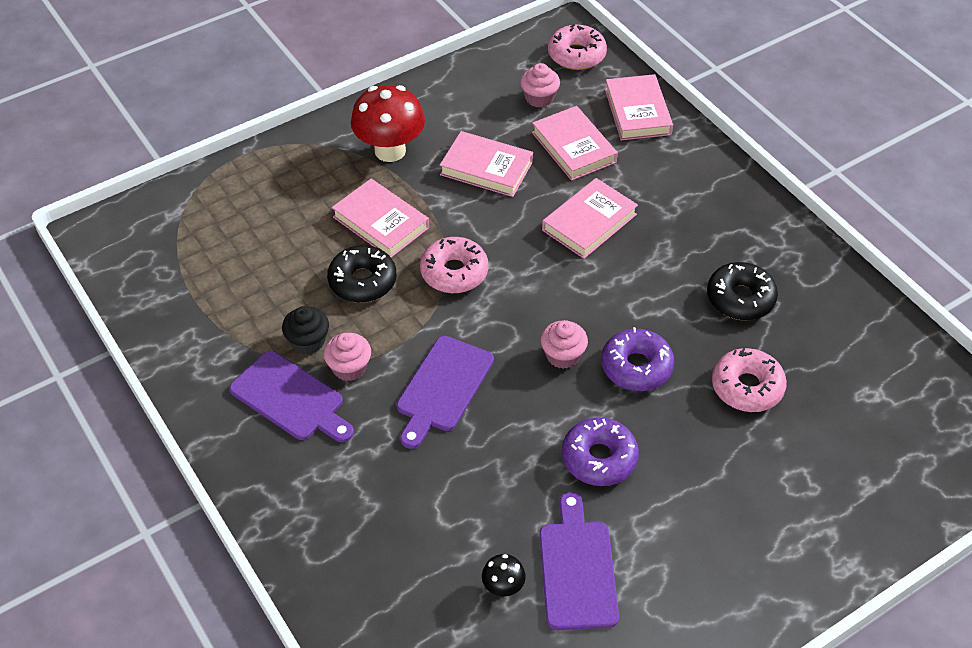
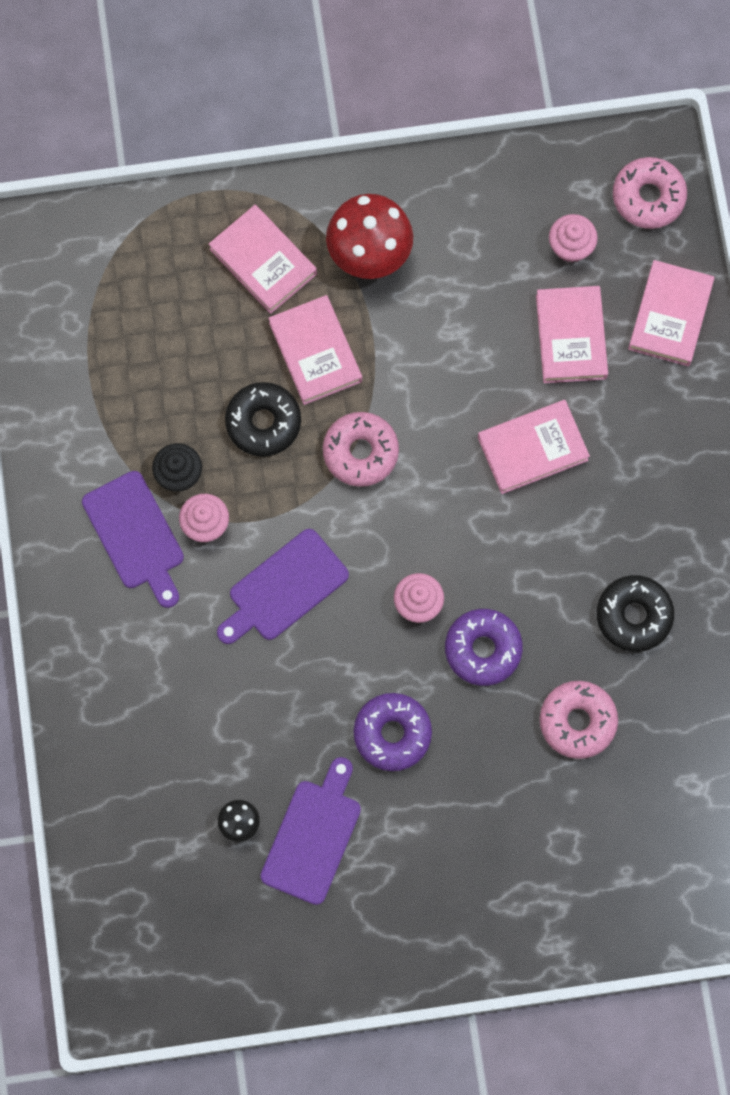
camera: 25 degrees right, 25 degrees up
pink book [440,131,533,197] -> pink book moved to [209,205,317,314]

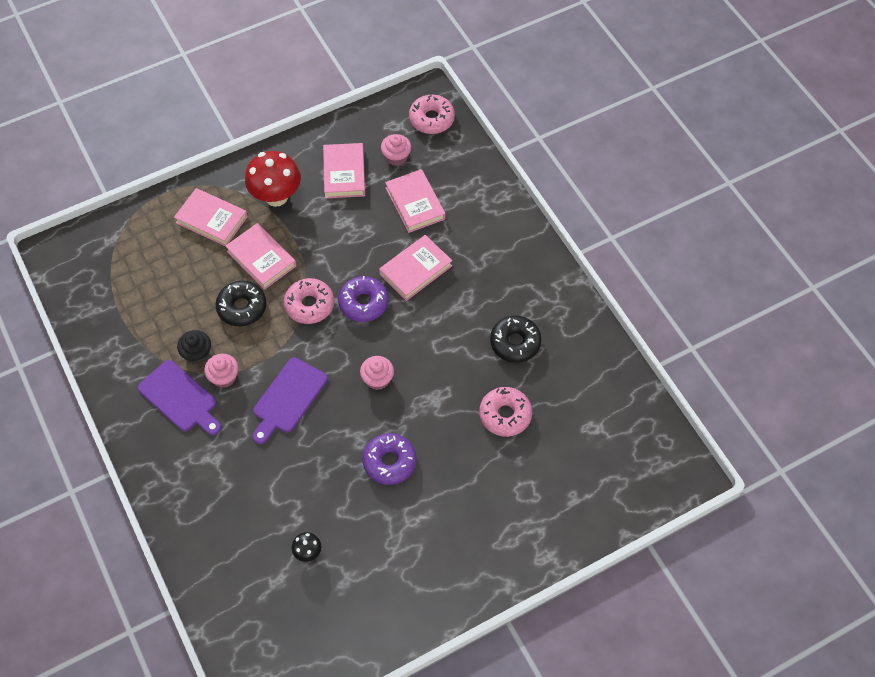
camera: 20 degrees left, 15 degrees down
purple cutting board [260,757,361,905] -> none
purple donut [445,609,523,686] -> purple donut moved to [338,276,389,322]
pink book [628,260,714,366] -> pink book moved to [323,143,365,198]

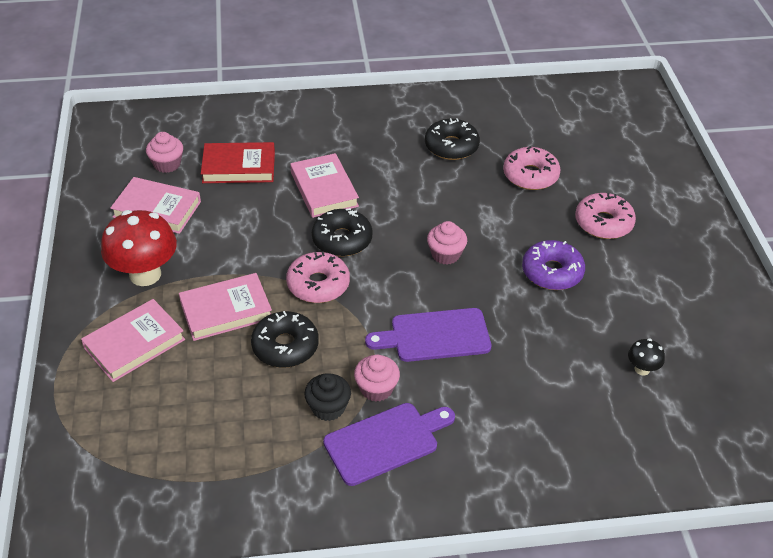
camera: 70 degrees left, 15 degrees down
purple cutting board [253,358,328,444] -> purple cutting board turned 120 degrees clockwise [365,308,491,362]
purple donut [338,276,389,322] -> black donut [312,208,373,256]
pink book [385,169,446,233] -> red book [201,142,275,183]
pink donut [409,95,455,134] -> pink donut moved to [575,193,636,239]

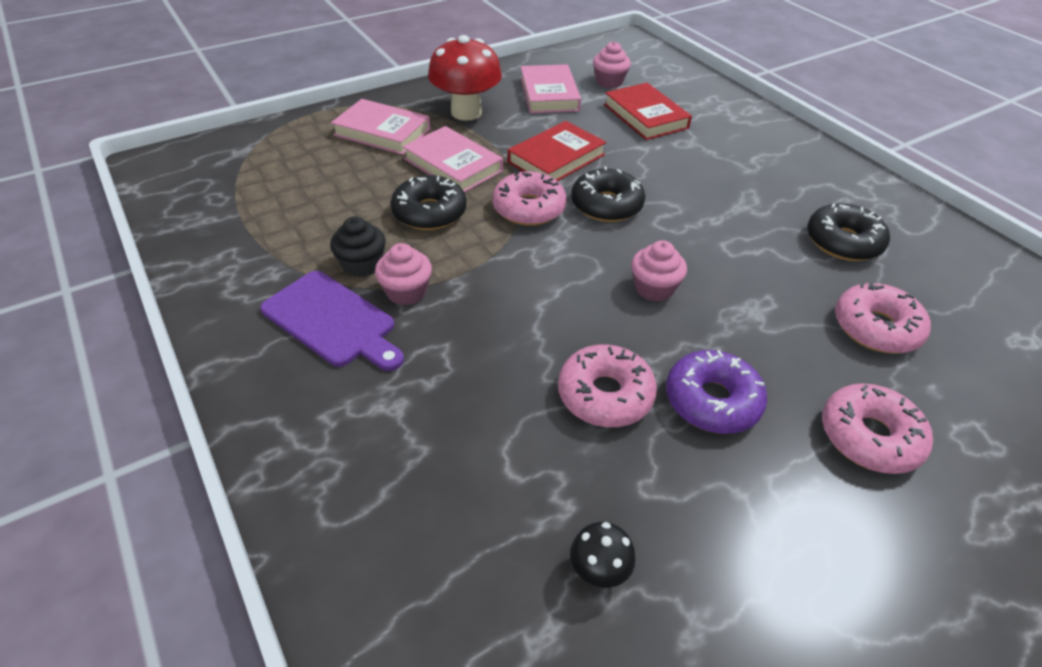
camera: 65 degrees right, 0 degrees up
pink book [290,153,359,218] -> none
purple cutting board [365,308,491,362] -> none
none -> red book [508,121,607,181]
none -> pink donut [558,344,657,427]

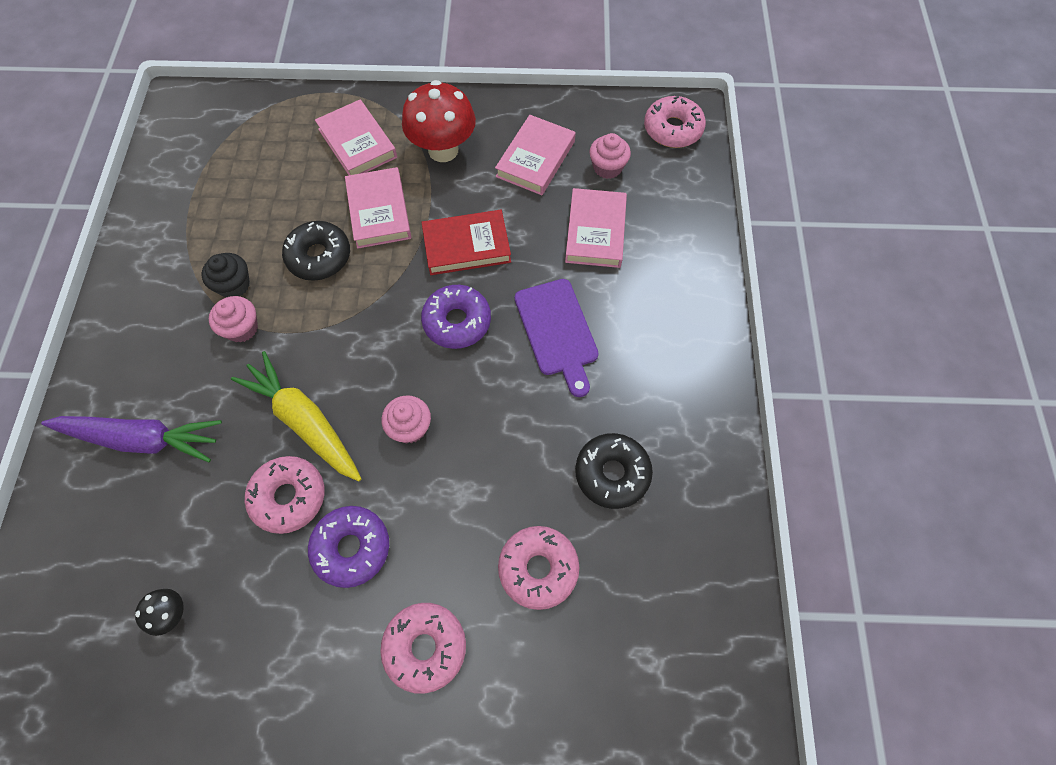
camera: 35 degrees right, 20 degrees up
purple cutting board [260,271,404,371] -> purple cutting board moved to [515,279,599,397]
pink donut [492,172,567,226] -> pink donut moved to [644,96,706,148]
black donut [571,166,645,222] -> purple donut [421,285,491,349]
red book [604,83,692,140] -> pink book [565,188,627,268]
none -> purple carrot [41,416,222,462]
none -> yellow carrot [231,351,362,481]

